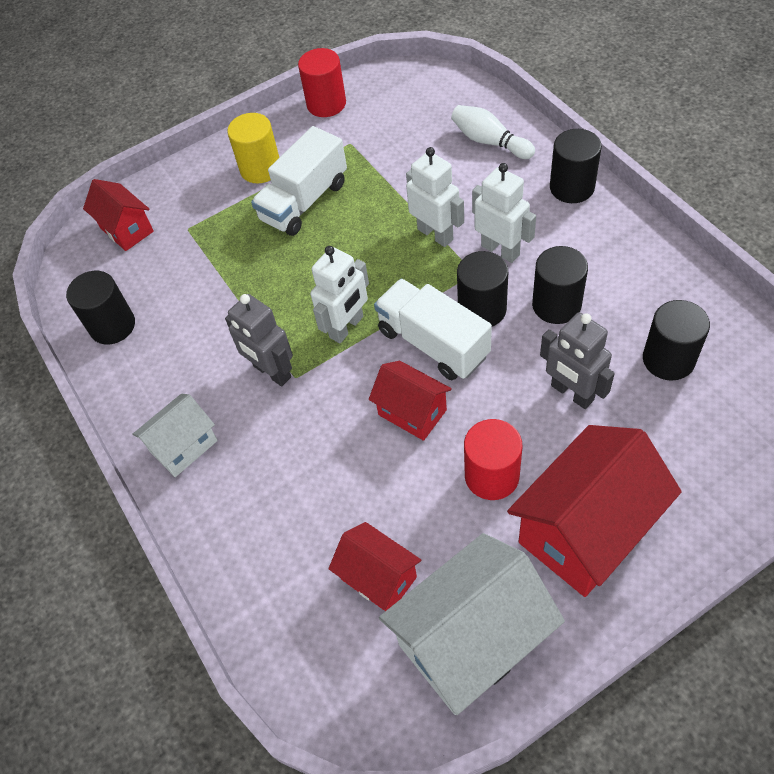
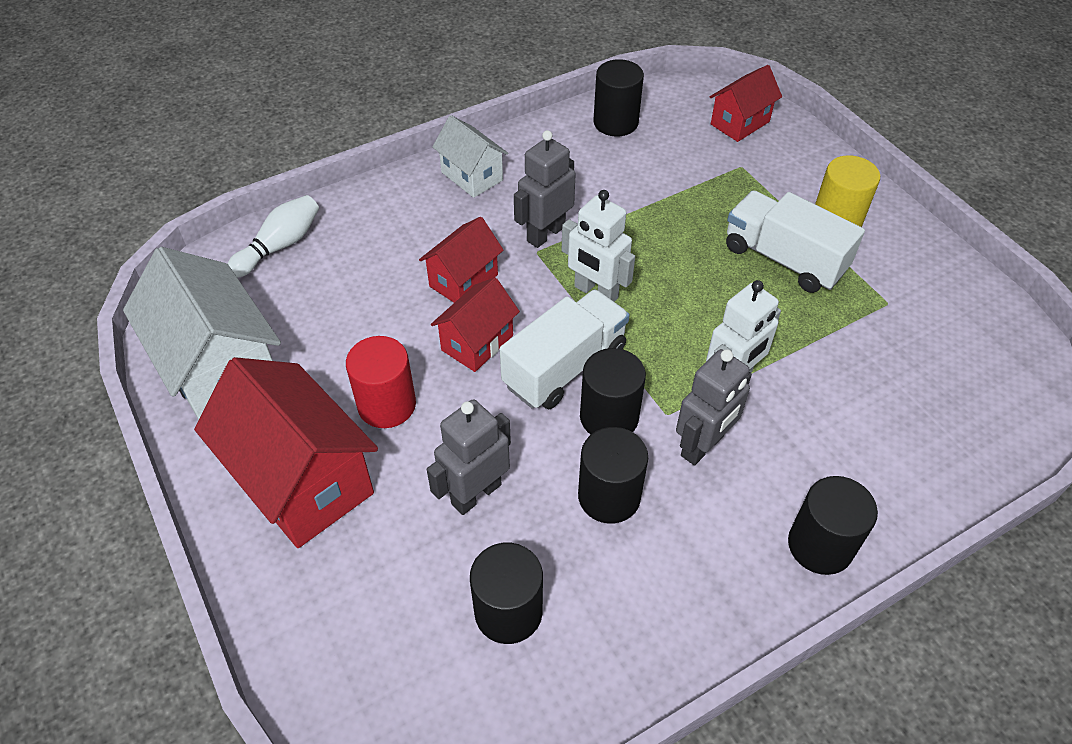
camera: 85 degrees right, 5 degrees down
red cylinder [298,48,346,117] -> none
red house [328,522,421,611] -> red house moved to [419,217,504,303]
white bowling pin [451,105,535,159] -> white bowling pin moved to [228,195,319,278]
white robot [472,163,536,263] -> grey robot [676,349,752,465]

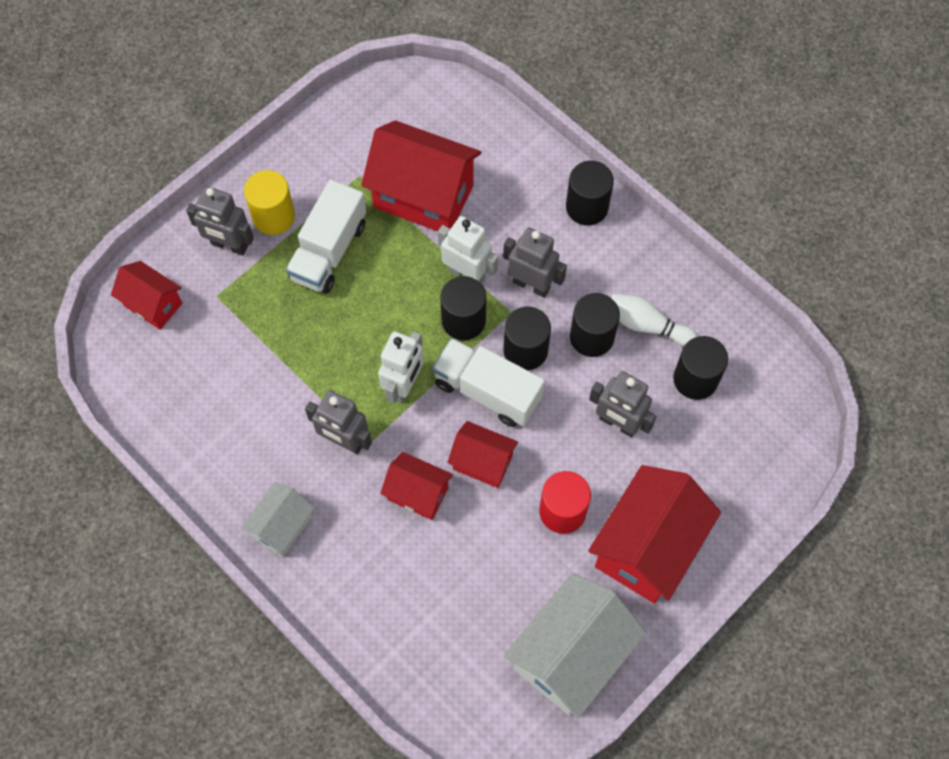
camera: 105 degrees left, 15 degrees up
white bowling pin [228,195,319,278] -> white bowling pin moved to [611,293,698,346]
black cylinder [593,59,644,137] -> black cylinder moved to [440,276,486,340]
none -> grey robot [186,186,254,256]
none -> red house [361,120,481,231]

